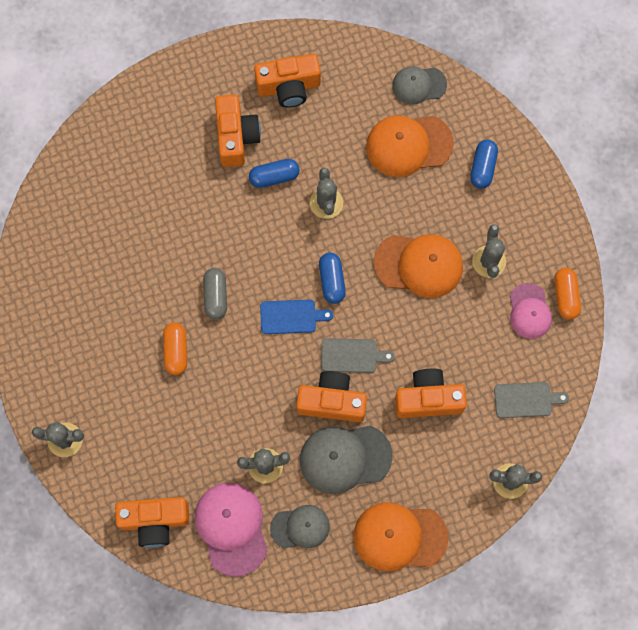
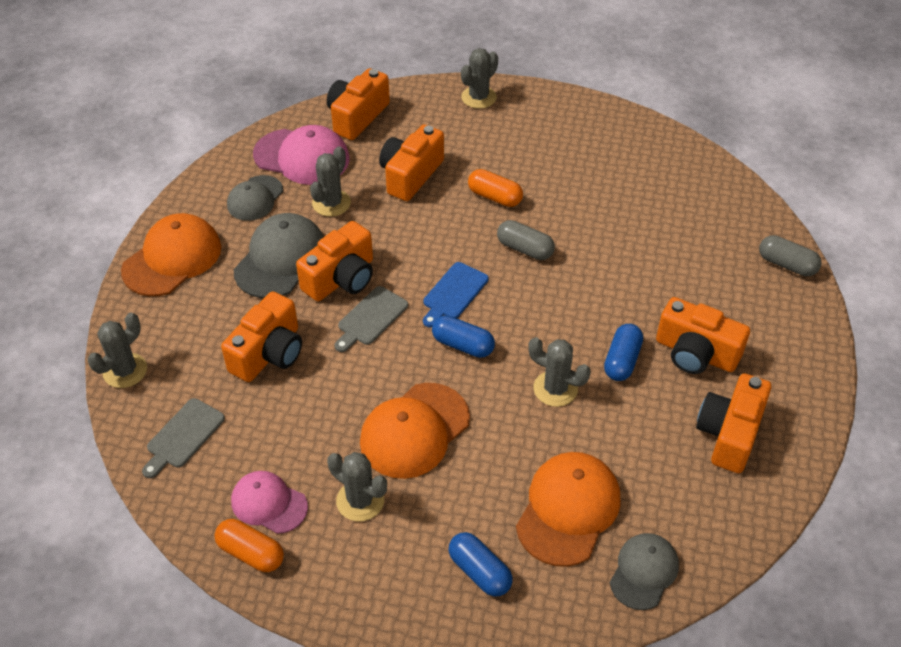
camera: 125 degrees right, 25 degrees down
none -> orange camera [379,125,444,201]
none -> grey capsule [759,235,821,276]

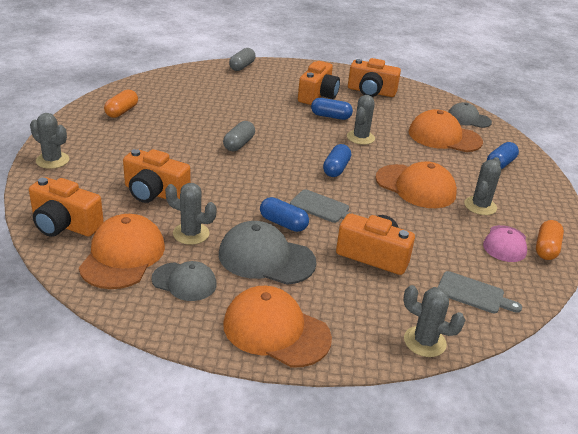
camera: 100 degrees left, 15 degrees down
pink cap [253,125,349,185] -> orange cap [79,214,165,289]
orange camera [296,221,373,301] -> blue capsule [260,197,309,232]
blue cutting board [423,262,489,327] -> none
orange capsule [468,169,523,207] -> orange capsule moved to [104,89,138,118]

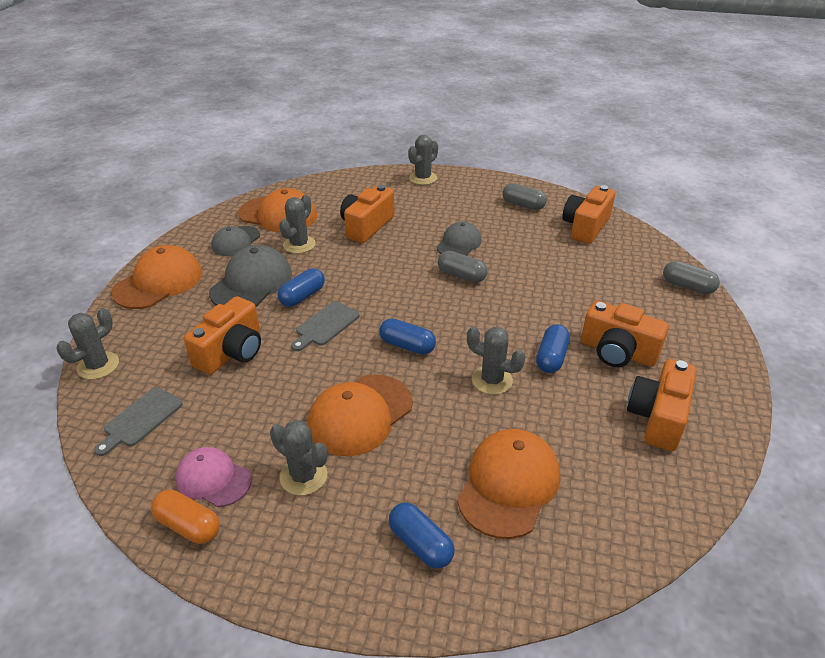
camera: 100 degrees right, 5 degrees up
orange camera [29,177,104,237] -> orange camera moved to [563,185,615,244]
orange capsule [104,89,138,118] -> grey capsule [503,183,547,210]
grey cap [448,102,492,128] -> grey cap moved to [436,222,482,256]

